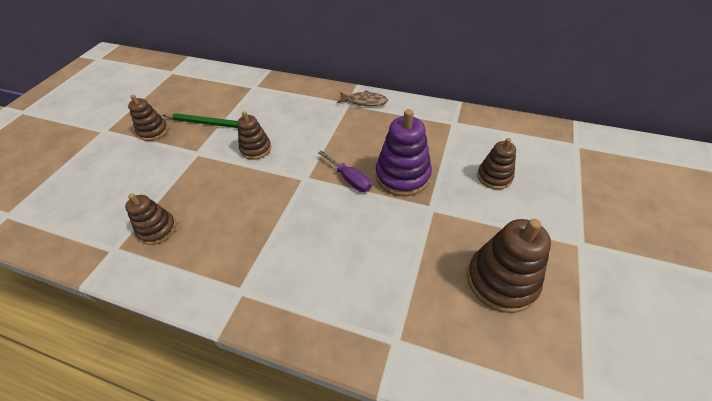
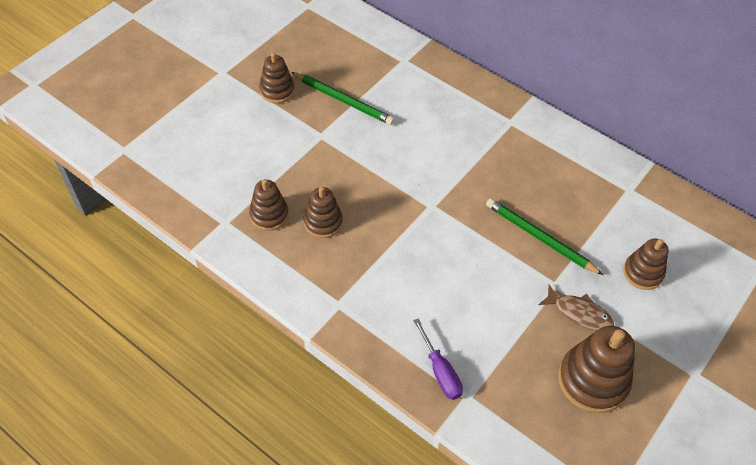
camera: 15 degrees right, 5 degrees up
brown stacking toy [237,111,271,160] -> brown stacking toy moved to [304,187,343,238]
purple screwdriver [318,150,372,192] -> purple screwdriver moved to [413,318,463,400]
brown fish [337,90,388,106] -> brown fish moved to [538,285,614,331]
purple stacking toy [376,109,432,196] -> green pencil [486,198,603,275]

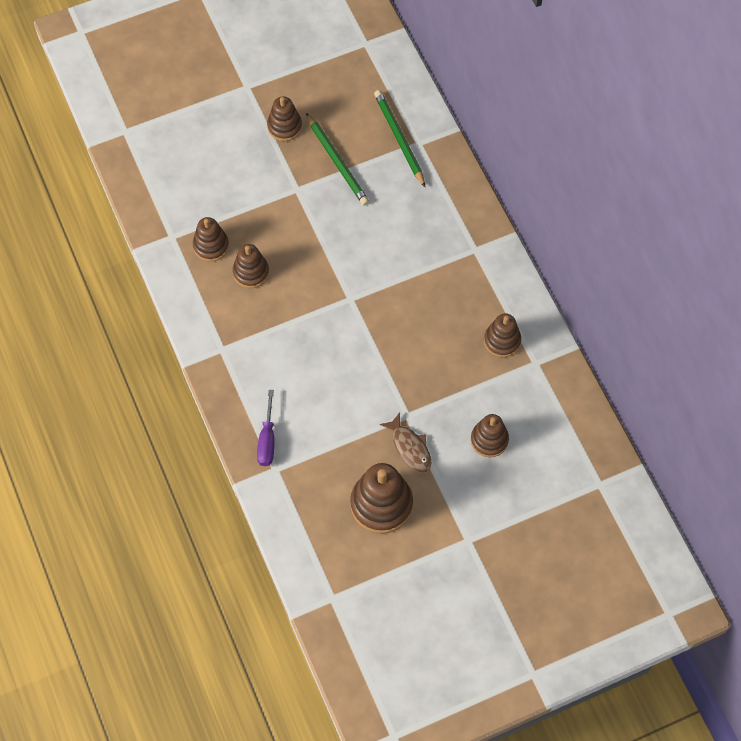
camera: 30 degrees right, 10 degrees up
green pencil [486,198,603,275] -> green pencil moved to [374,90,425,187]
none -> brown stacking toy [484,313,521,357]

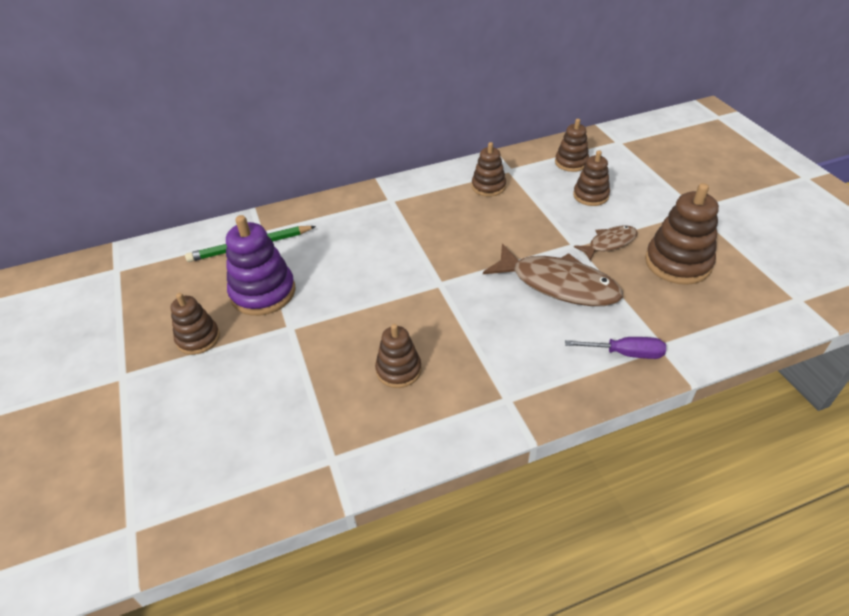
camera: 85 degrees left, 20 degrees down
brown stacking toy [193,217,229,262] -> brown stacking toy moved to [555,119,589,172]
green pencil [306,113,369,206] -> purple stacking toy [226,215,296,316]
none -> brown fish [483,244,623,306]

